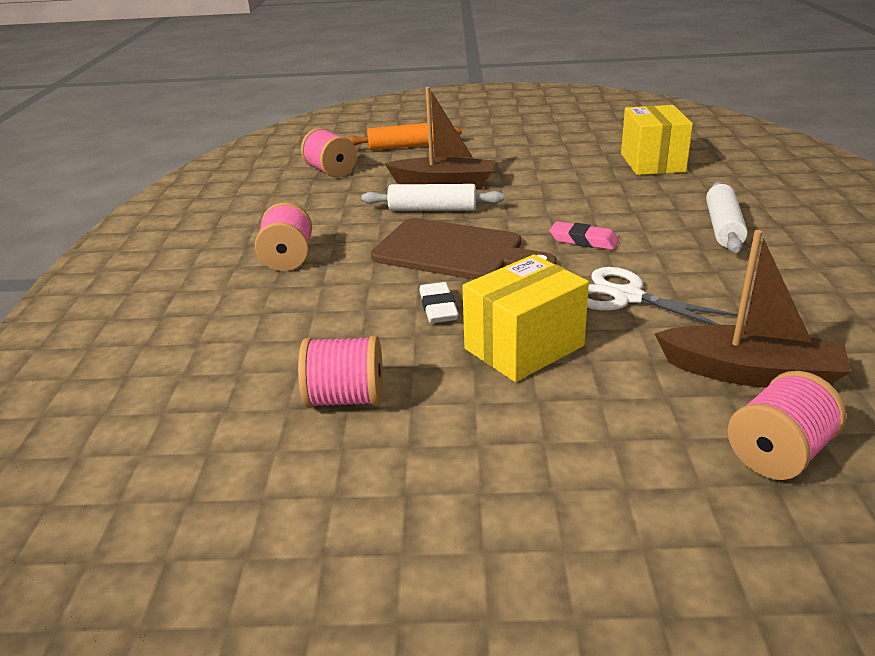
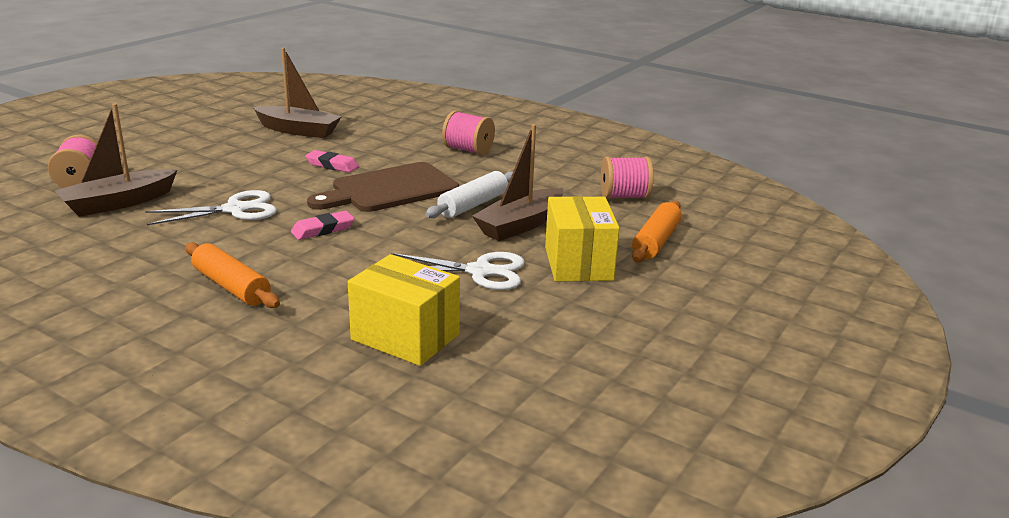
camera: 120 degrees right, 5 degrees down
pink spool [298,335,383,408] -> brown boat [253,48,342,138]
white eraser [419,282,459,323] -> pink eraser [305,150,359,173]
yellow box [462,255,589,382] -> yellow box moved to [545,196,620,281]
white rolling pin [706,182,748,253] -> orange rolling pin [185,242,280,308]
none -> white scissors [391,252,525,290]

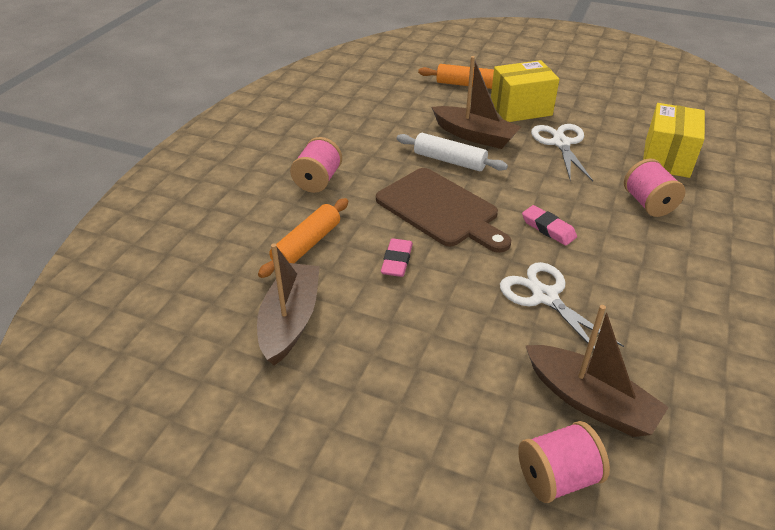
camera: 100 degrees left, 15 degrees up
orange rolling pin [185,242,280,308] -> orange rolling pin moved to [258,198,348,278]
pink spool [601,156,654,199] -> pink spool moved to [624,158,686,217]

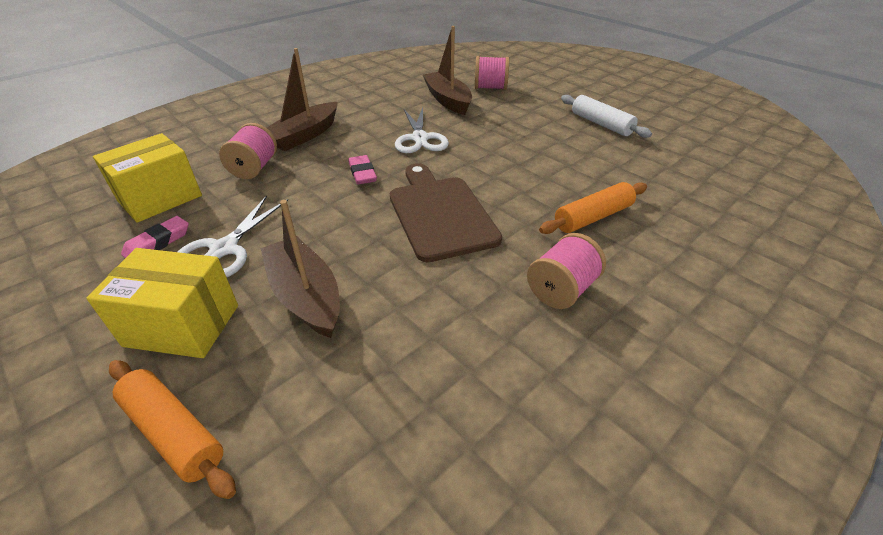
camera: 155 degrees left, 0 degrees up
brown boat [257,243,320,366] -> brown boat moved to [267,48,338,151]
pink eraser [381,238,413,277] -> pink eraser moved to [121,216,189,258]
white rolling pin [396,133,508,171] -> white rolling pin moved to [561,95,652,138]

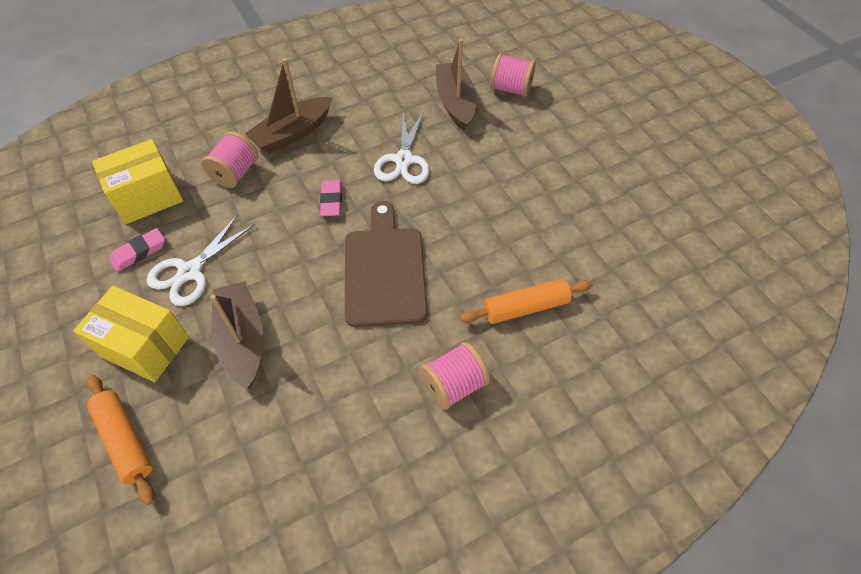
camera: 15 degrees right, 15 degrees up
white rolling pin [561,95,652,138] -> none

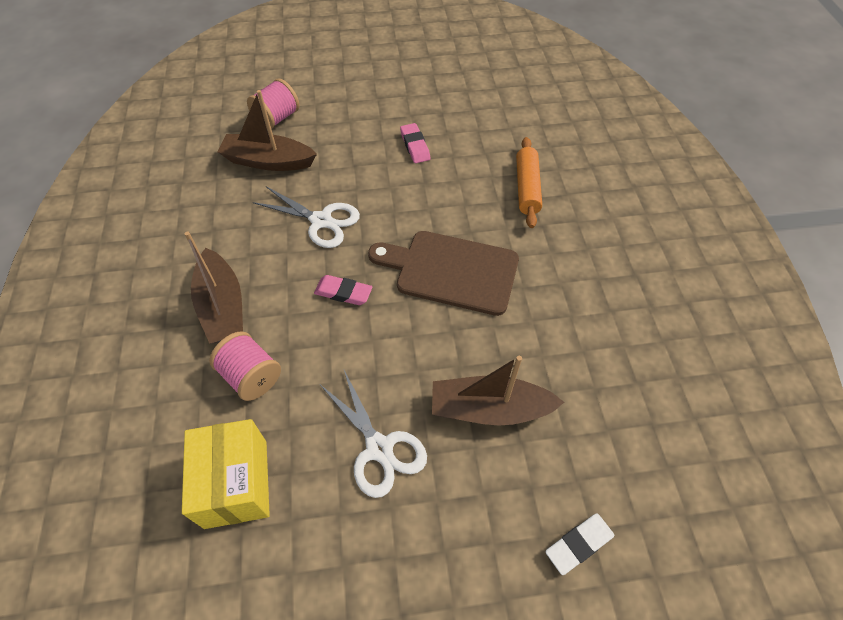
camera: 70 degrees left, 0 degrees up
yellow box [73,286,189,382] -> none
orange rolling pin [87,375,155,505] -> white eraser [546,513,614,575]
pink eraser [109,228,165,272] -> pink eraser moved to [400,123,430,163]
pink spool [421,342,490,410] -> none

